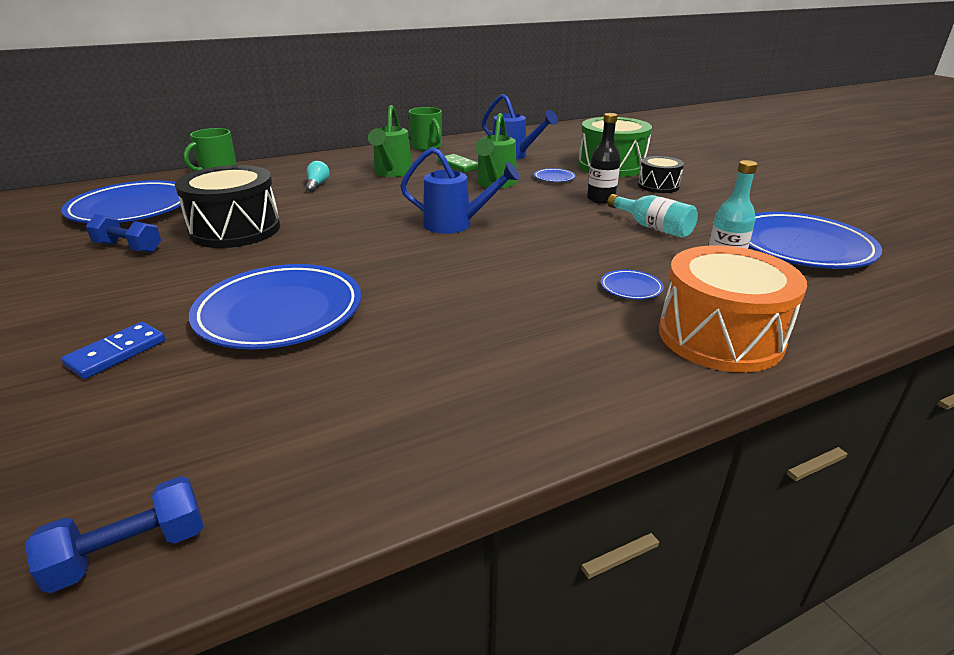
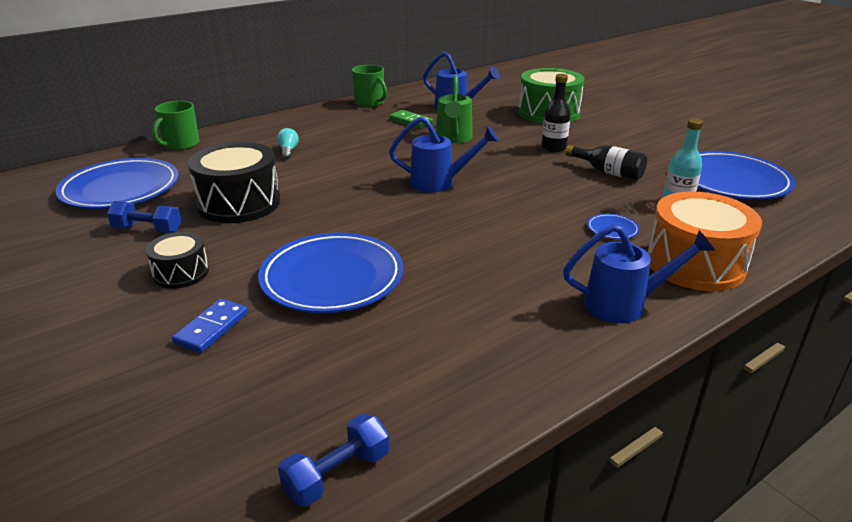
camera: 10 degrees left, 0 degrees up
green watering can [368,105,412,177] -> none
blue plate [534,168,576,182] -> none
turquoise bottle [607,194,698,238] -> black bottle [565,145,647,181]
black drum [638,156,684,193] -> black drum moved to [146,232,209,289]
none -> blue watering can [563,224,715,323]

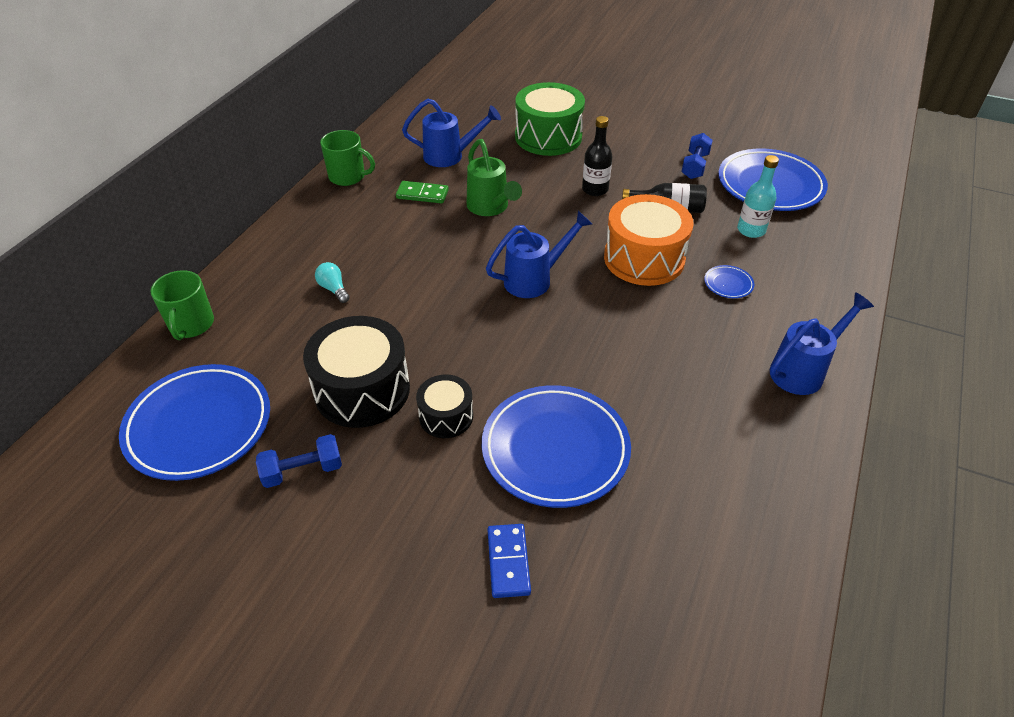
camera: 30 degrees left, 15 degrees up
black drum [146,232,209,289] -> black drum moved to [416,375,473,438]
blue dumbbell [278,414,389,507] -> blue dumbbell moved to [681,133,713,179]
orange drum [647,191,762,291] -> orange drum moved to [604,194,694,286]

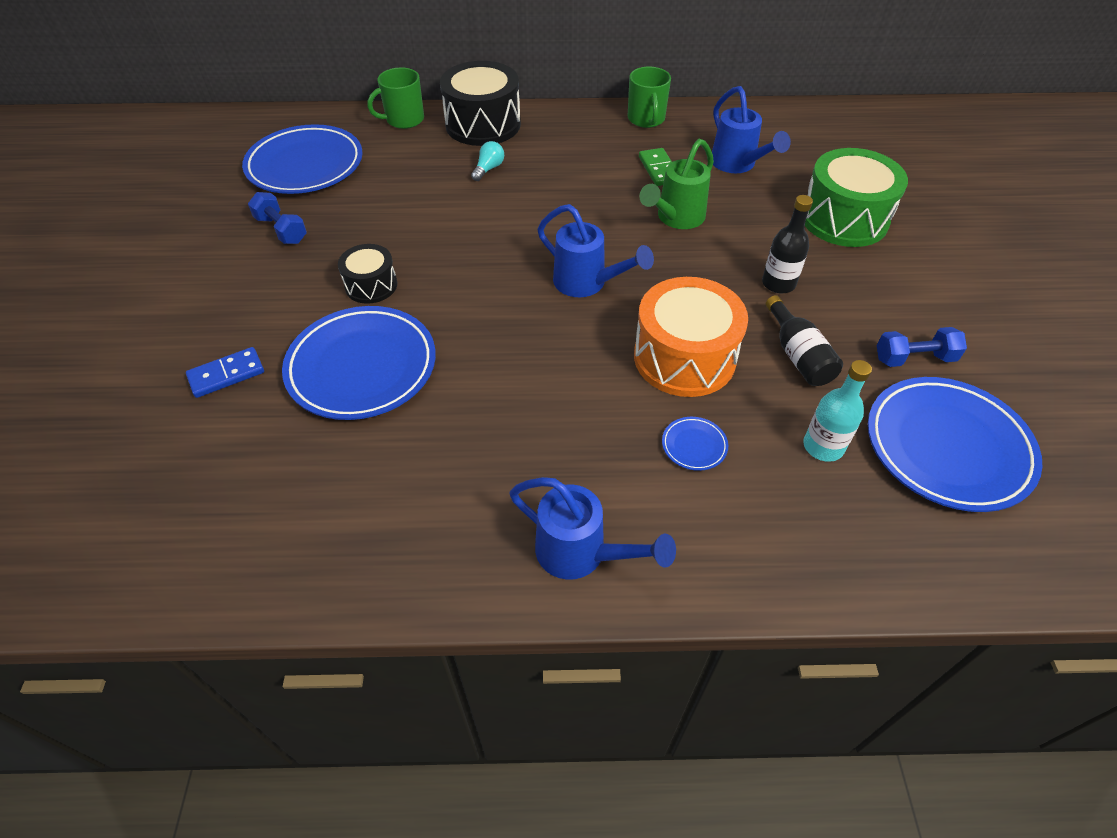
camera: 65 degrees right, 5 degrees up
black drum [303,316,410,428] -> black drum moved to [440,61,521,146]

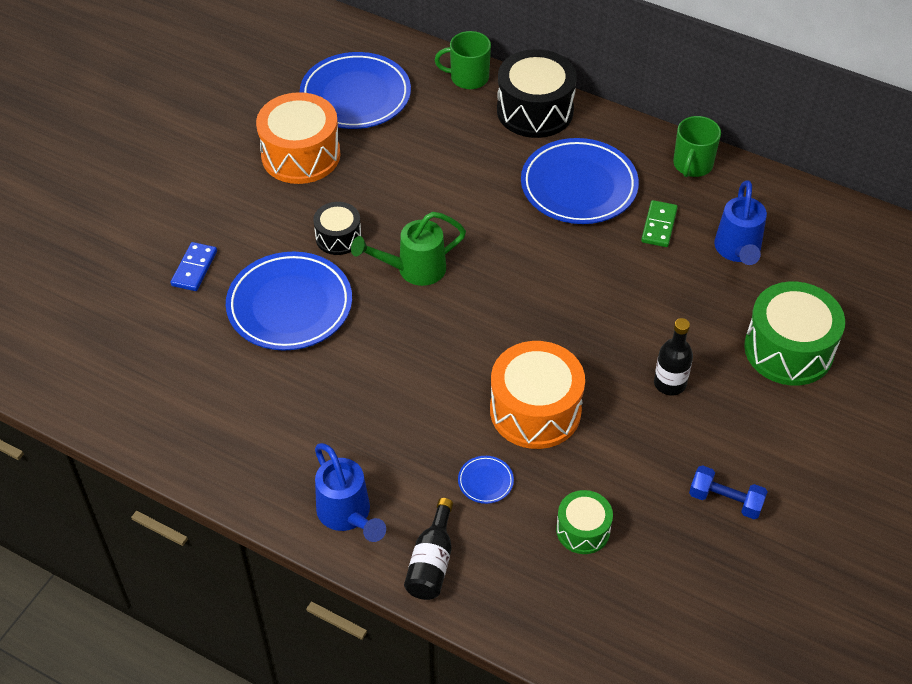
camera: 30 degrees right, 0 degrees up
blue domino [186,347,264,398] -> blue domino turned 75 degrees counterclockwise [171,242,217,291]
blue dumbbell [248,192,307,244] -> orange drum [256,92,341,184]
turquoise light bulb [471,141,504,181] -> none
blue watering can [537,204,654,297] -> none
green watering can [639,139,714,229] -> green watering can moved to [351,212,466,286]
black bottle [766,295,843,386] -> black bottle moved to [404,498,453,600]
turquoise bottle [803,360,872,462] -> green drum [556,490,613,554]
blue plate [868,377,1042,512] -> blue plate moved to [521,138,639,224]

